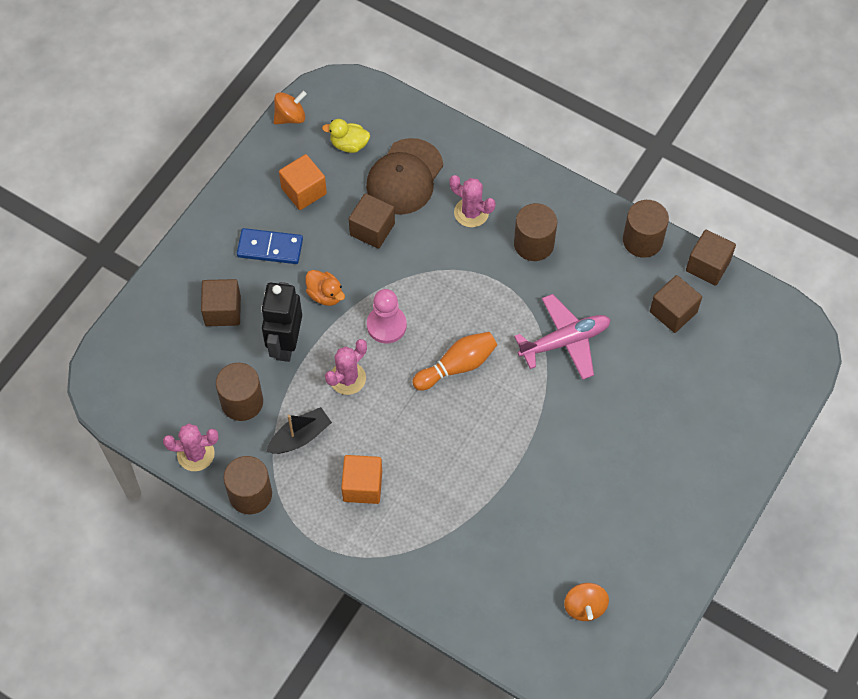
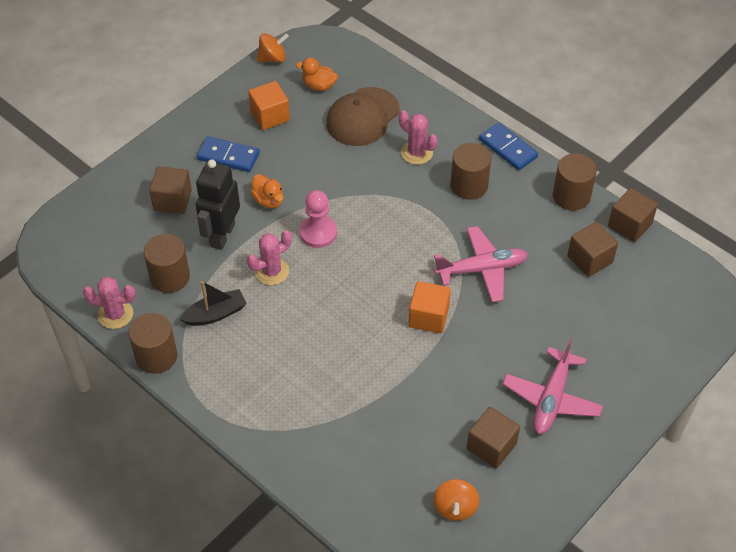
camera: 10 degrees right, 10 degrees down
yellow duck [322,119,370,153] -> orange duck [296,58,338,91]
orange cube [341,455,382,504] -> orange cube moved to [409,281,451,334]
brown cube [349,193,395,249] -> brown cube moved to [467,407,520,468]
orange bowling pin [412,332,497,391] -> none
none -> blue domino [479,123,538,171]
none -> pink plane [503,338,603,434]

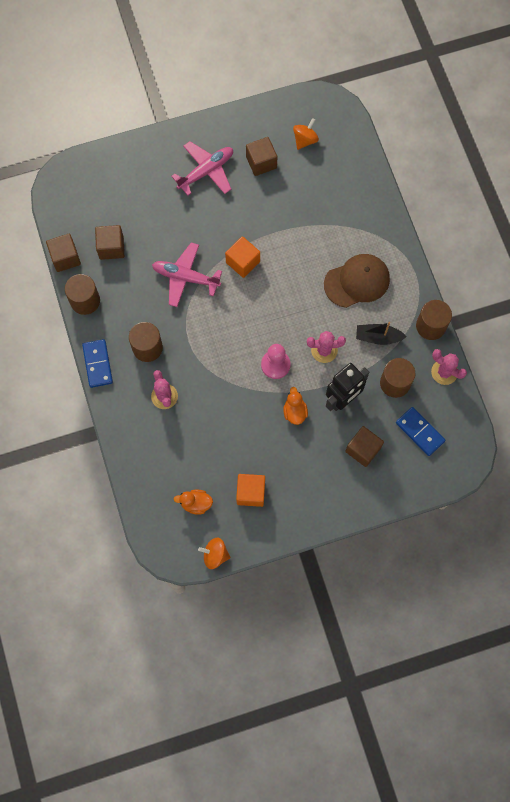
camera: 150 degrees left, 20 degrees up
blue domino [197,136,260,172] -> blue domino moved to [396,407,446,456]
orange duck [296,58,338,91] -> orange duck turned 135 degrees clockwise [174,490,213,515]
brown cap [326,87,400,146] -> brown cap moved to [324,254,390,308]

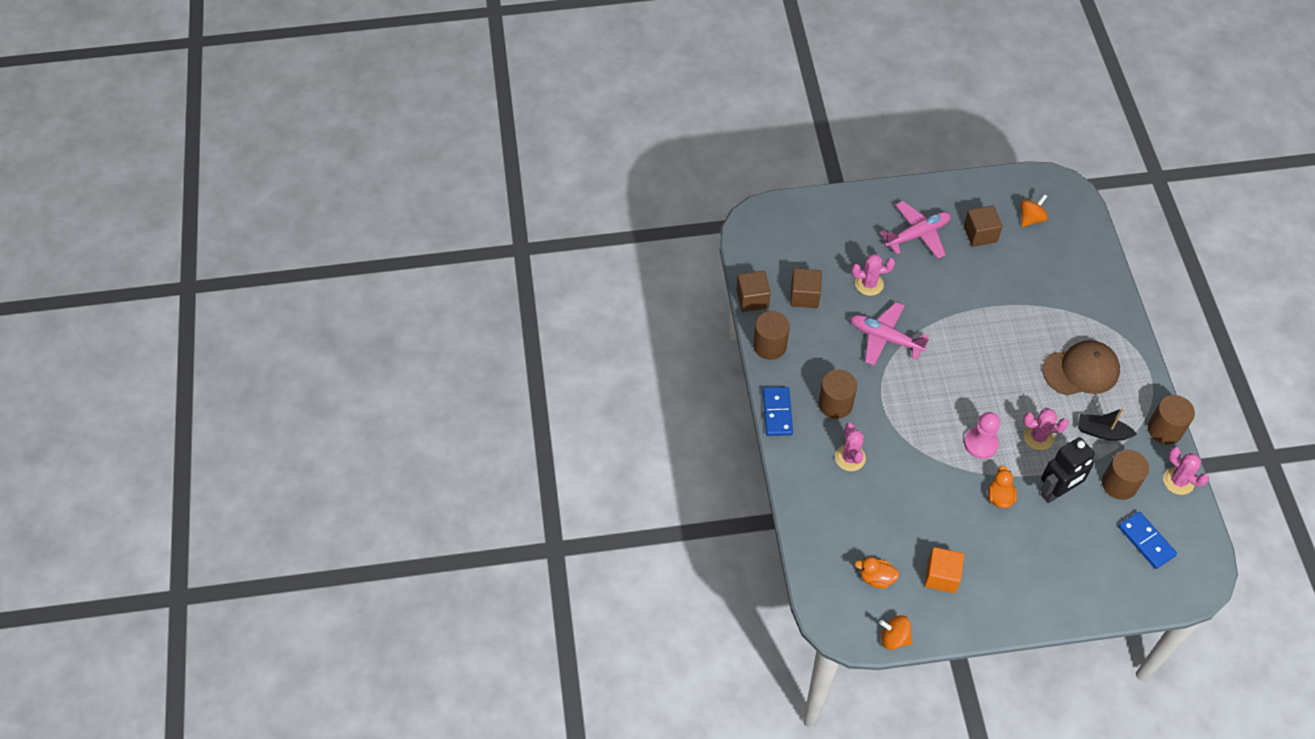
camera: 10 degrees right, 15 degrees down
orange cube [225,236,260,278] -> none
brown cube [345,426,384,467] -> none
none -> pink cactus [851,254,895,296]

